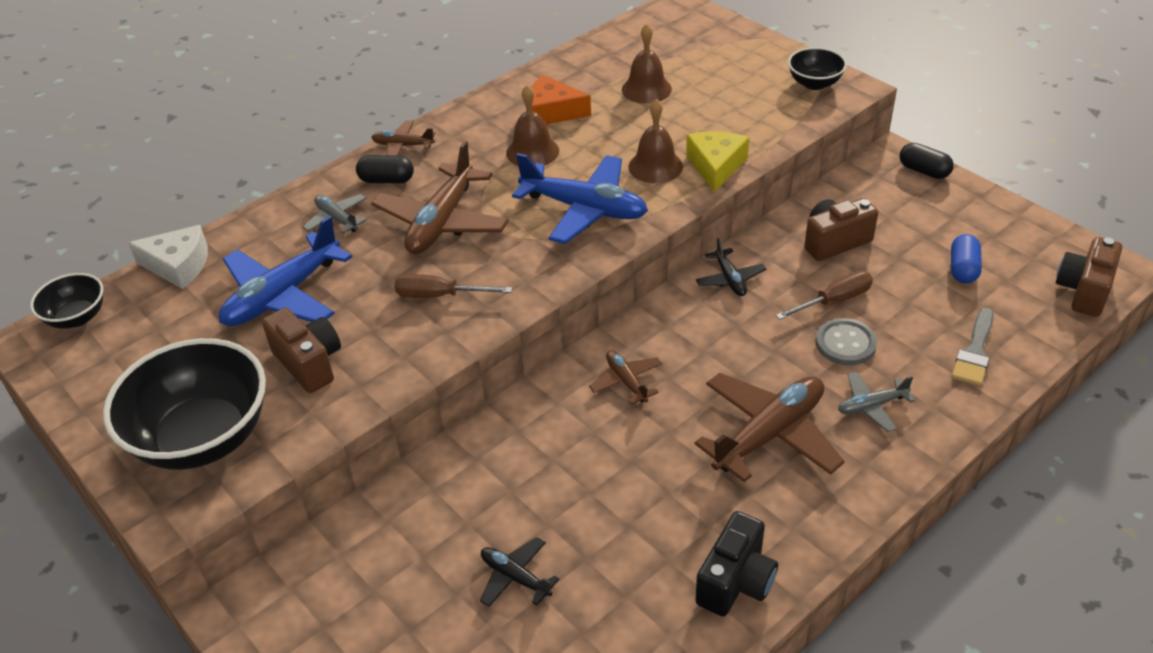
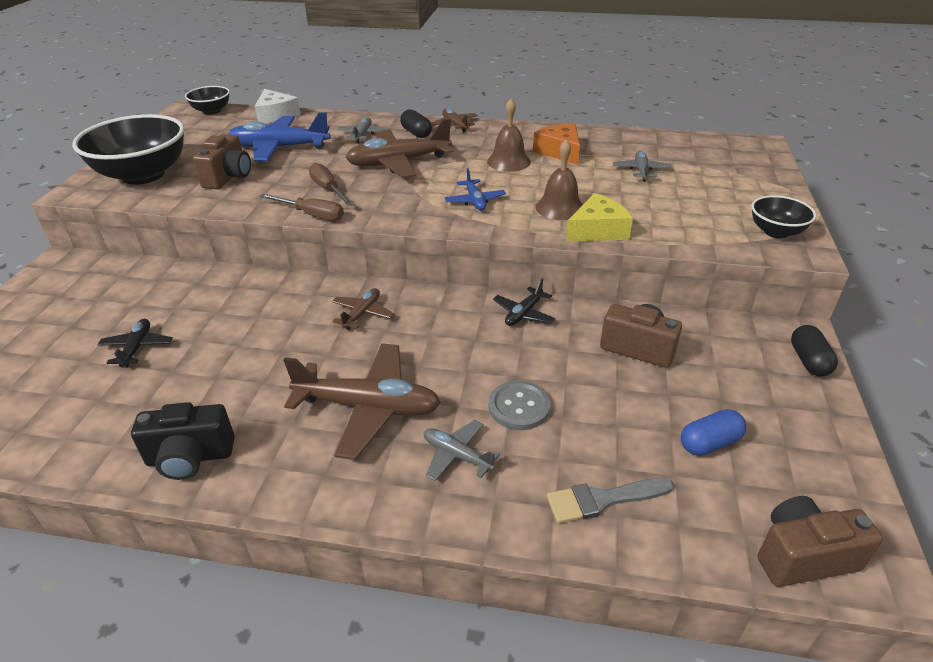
camera: 50 degrees right, 5 degrees down
blue plane [512,153,648,244] -> blue plane [445,168,506,210], size x0.51
brown bell [622,24,672,104] -> grey plane [613,151,672,182]
brown screwdriver [776,271,873,320] -> brown screwdriver moved to [260,194,344,221]

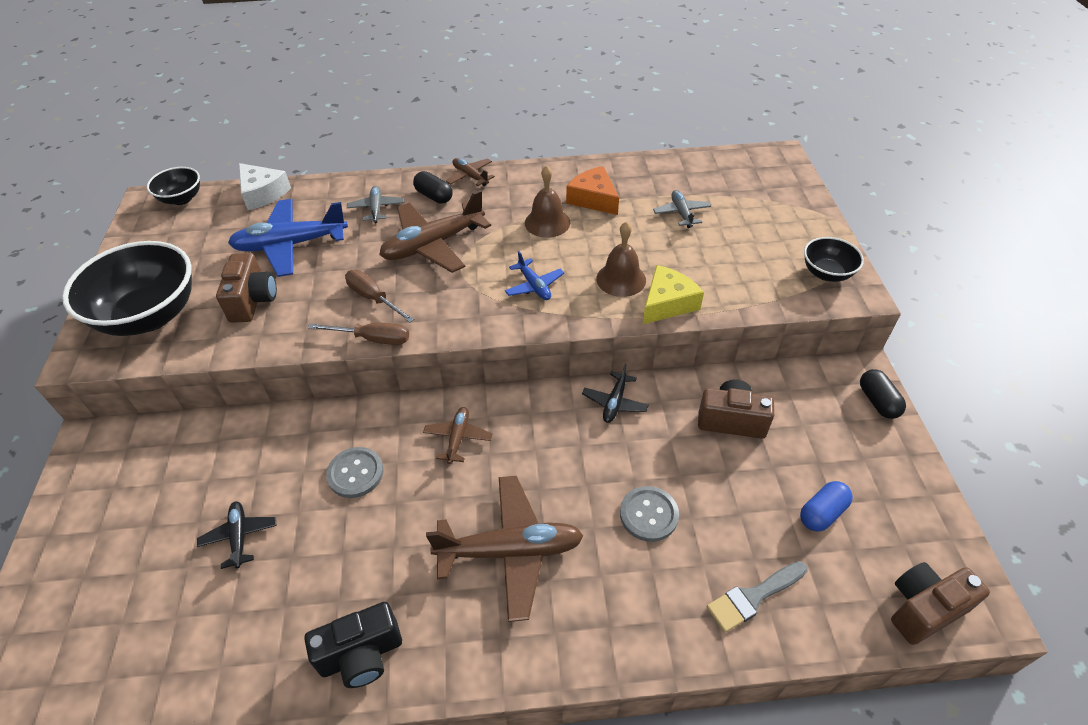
camera: 15 degrees left, 10 degrees up
grey plane [424,420,500,481] -> none
none -> grey button [326,447,383,498]

